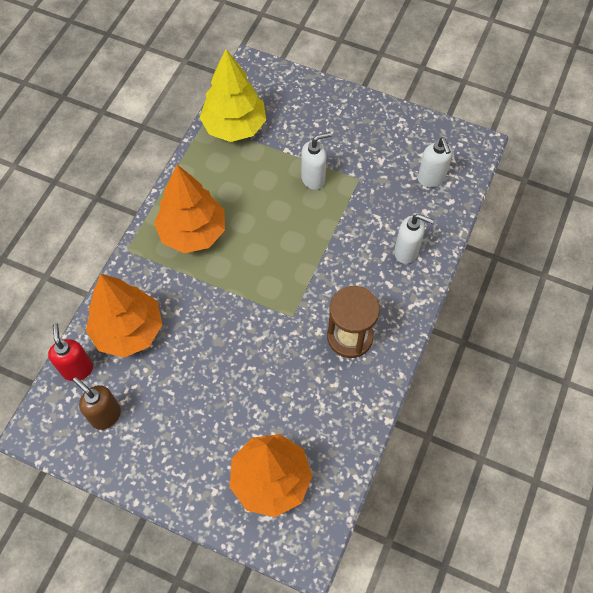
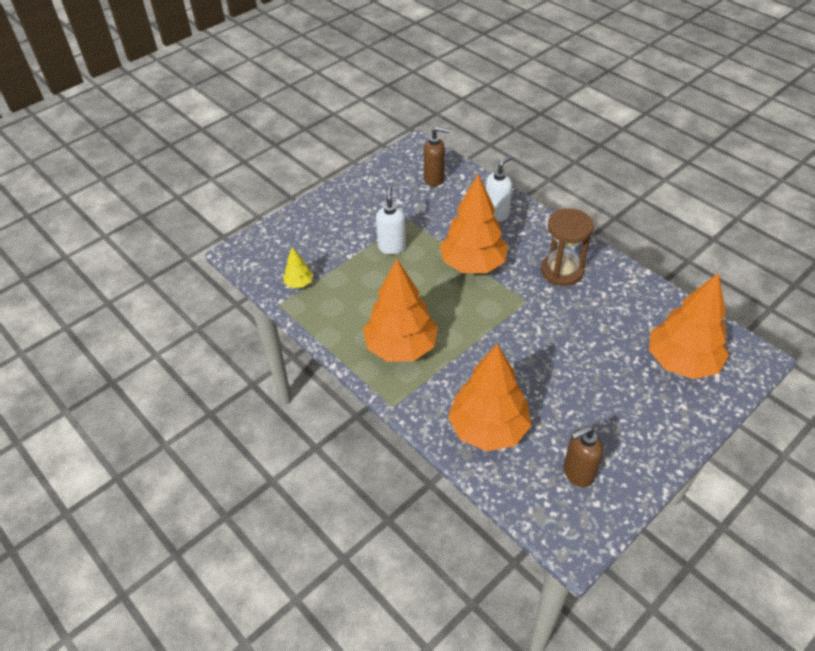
camera: 65 degrees left, 15 degrees down
red soap dispenser [48,323,93,381] -> none
yellow tree [200,49,266,142] -> yellow tree [283,247,313,288], size x0.44
white soap dispenser [418,137,453,187] -> brown soap dispenser [424,127,450,186]
none -> orange tree [440,174,508,273]

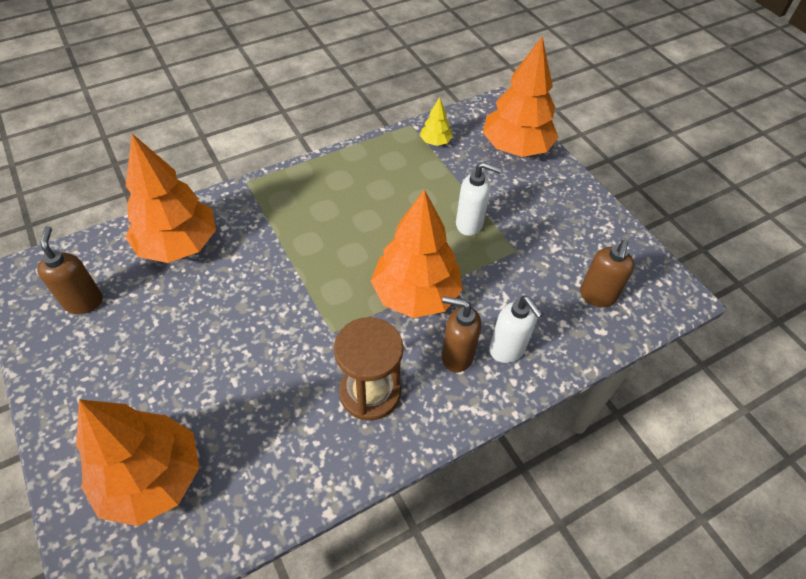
camera: 100 degrees right, 5 degrees up
orange tree [363,259,438,362] -> orange tree moved to [483,36,559,157]
none -> brown soap dispenser [442,296,481,373]

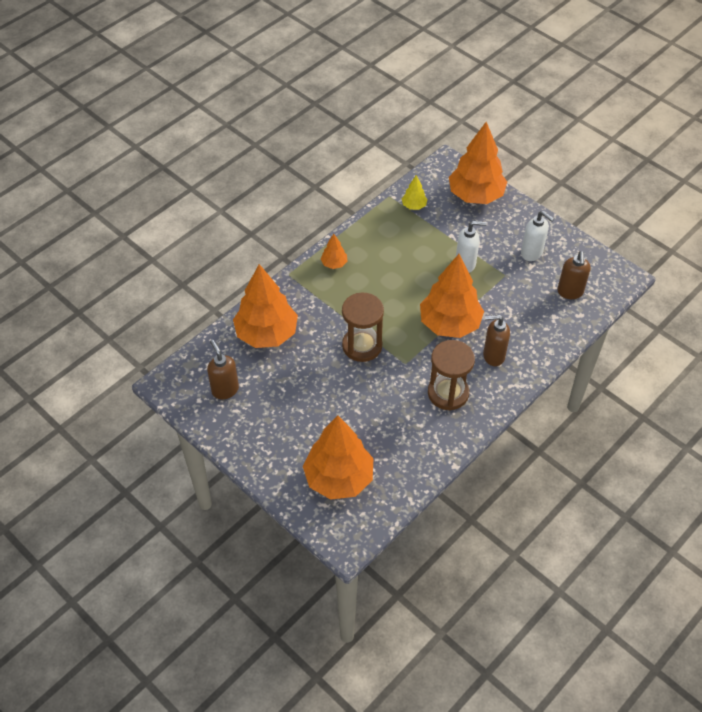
camera: 15 degrees left, 0 degrees up
white soap dispenser [489,296,543,363] -> white soap dispenser moved to [521,211,554,261]
none -> orange tree [321,234,347,269]
none -> brown hourglass [342,293,384,362]

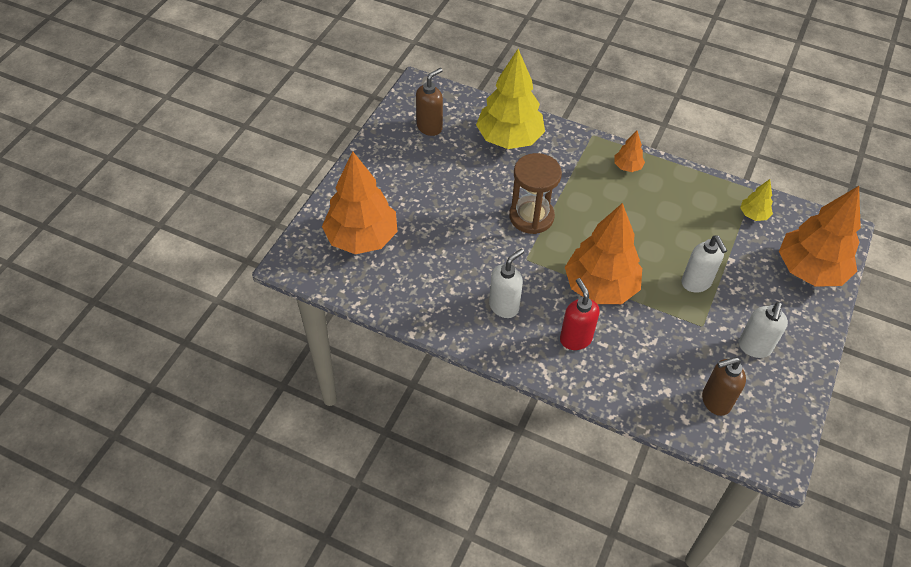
camera: 70 degrees right, 0 degrees up
orange tree [233,264,298,348] -> yellow tree [476,49,545,149]
brown hourglass [428,340,475,410] -> white soap dispenser [489,248,524,318]
brown soap dispenser [483,315,510,366] -> red soap dispenser [560,278,600,350]

